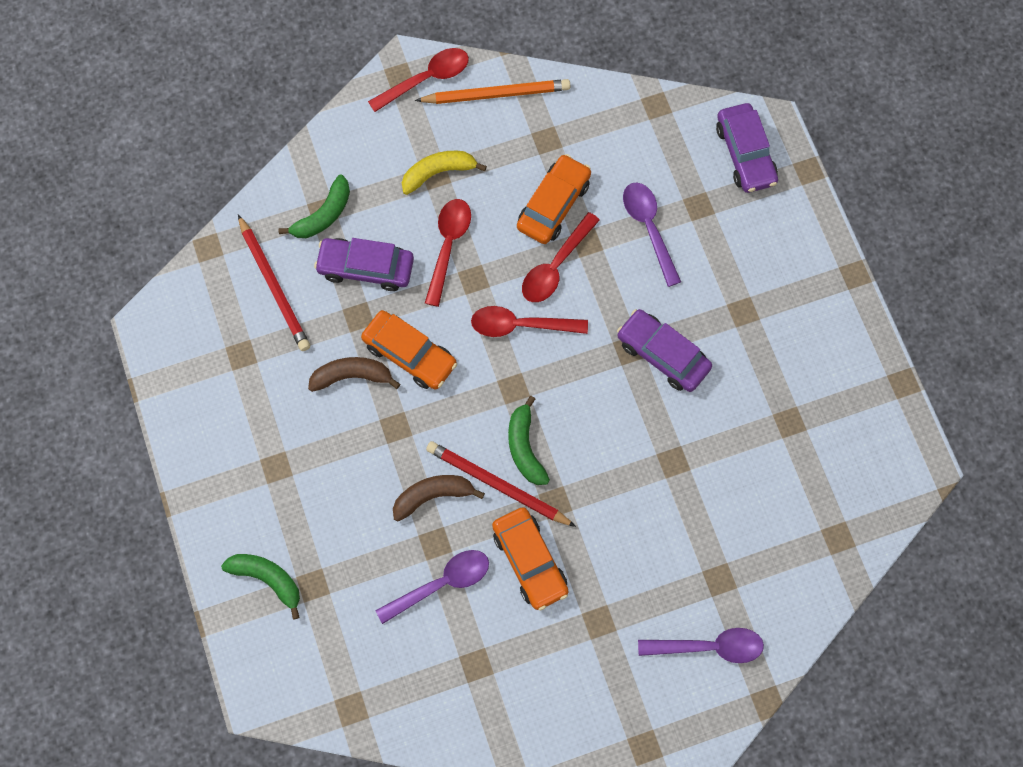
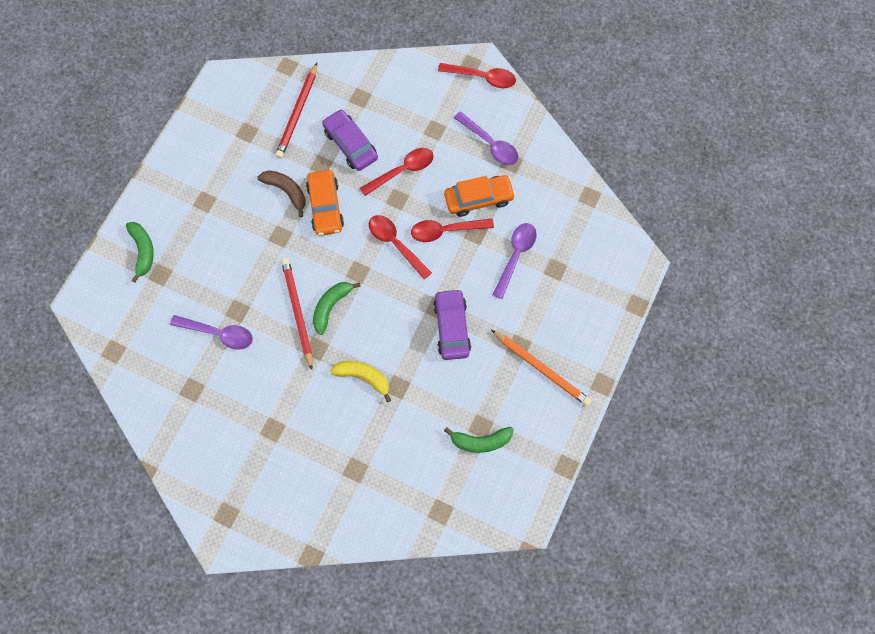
camera: 45 degrees right, 0 degrees up
green banana [278,175,350,238] -> green banana moved to [444,427,513,453]
brown banana [393,475,485,522] -> none
yellow banana [402,151,487,195] -> yellow banana moved to [330,361,391,402]
orange pencil [415,79,571,104] -> orange pencil moved to [491,330,592,406]
orange car [492,507,569,610] -> none
purple spoon [638,628,764,663] -> purple spoon moved to [454,111,518,165]
purple car [716,103,778,193] -> none

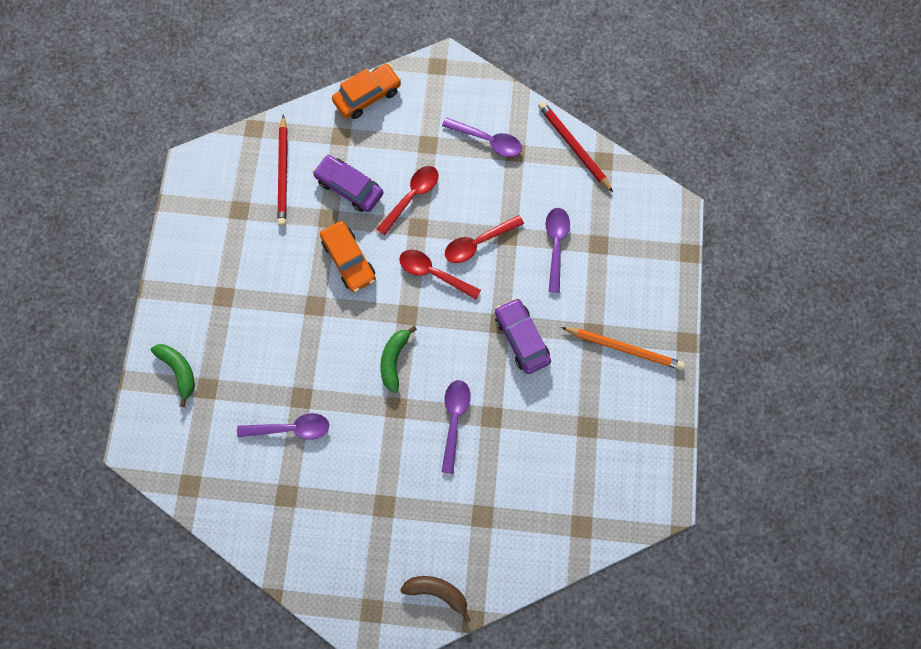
camera: 20 degrees left, 5 degrees up
brown banana [258,170,306,217] -> brown banana moved to [401,576,471,623]
red pencil [281,258,313,370] -> red pencil moved to [538,101,613,192]
yellow banana [330,361,391,402] -> purple spoon [442,380,471,474]
red spoon [438,63,516,88] -> none
orange car [444,175,516,217] -> orange car moved to [332,64,401,119]
green banana [444,427,513,453] -> none

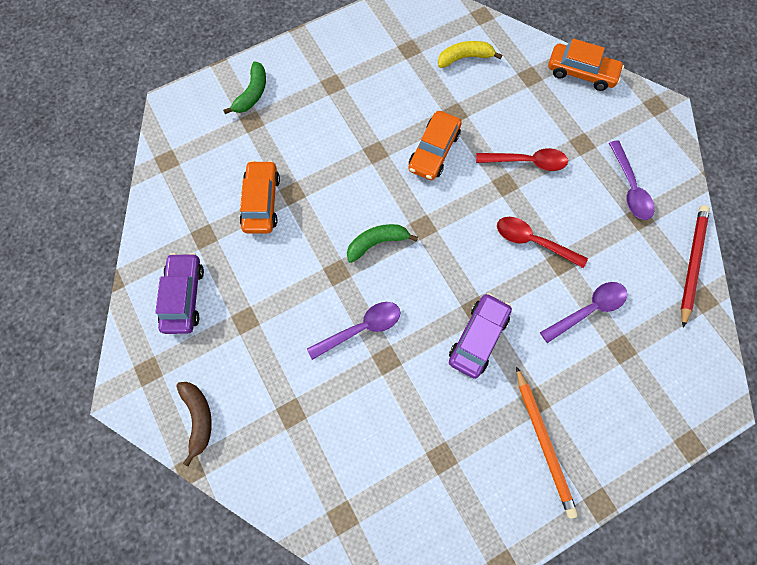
camera: 55 degrees right, 5 degrees down
purple spoon [237,413,329,440] -> orange car [240,160,280,233]
red pencil [277,114,287,226] -> yellow banana [438,41,502,68]
purple car [313,155,383,212] -> purple car moved to [155,253,204,334]
red spoon [399,250,481,299] -> none

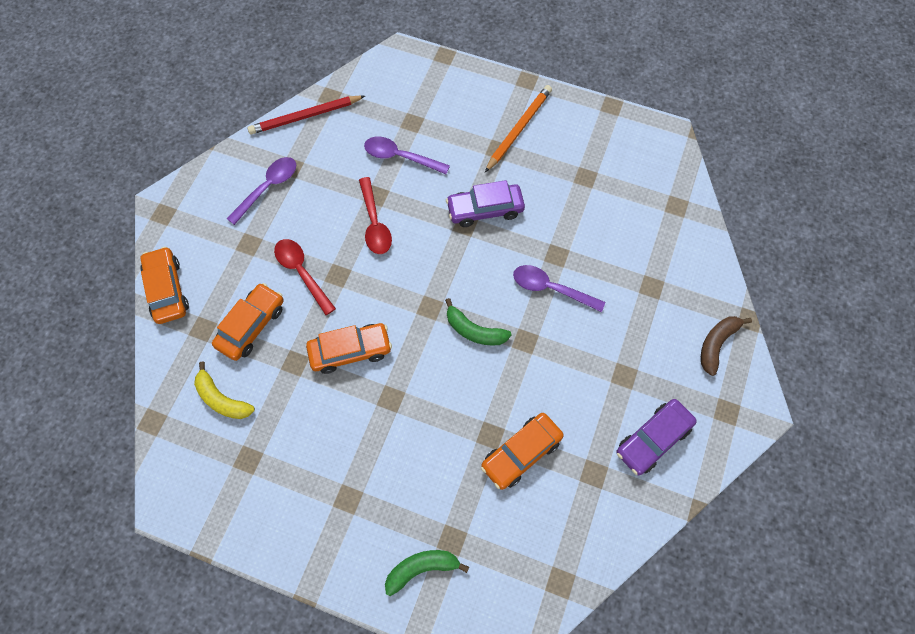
camera: 130 degrees left, 5 degrees down
none -> orange car [212,283,284,361]

